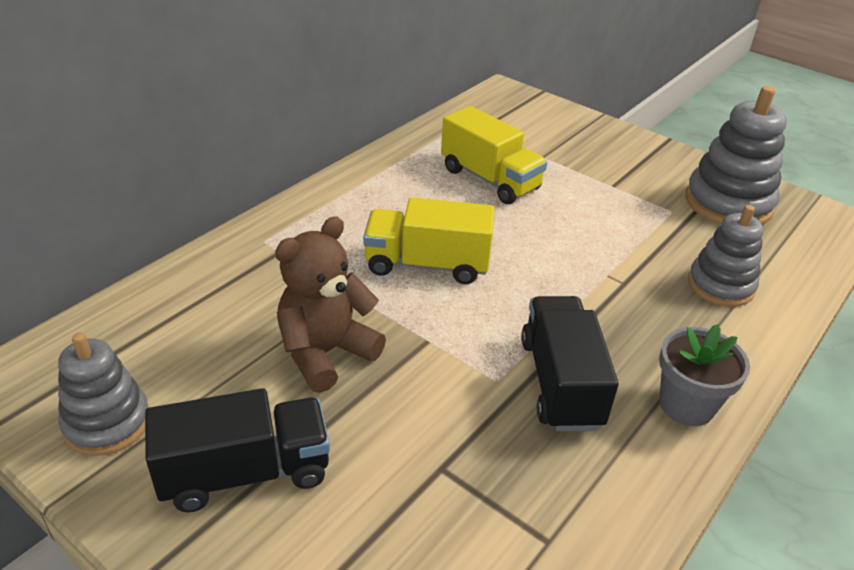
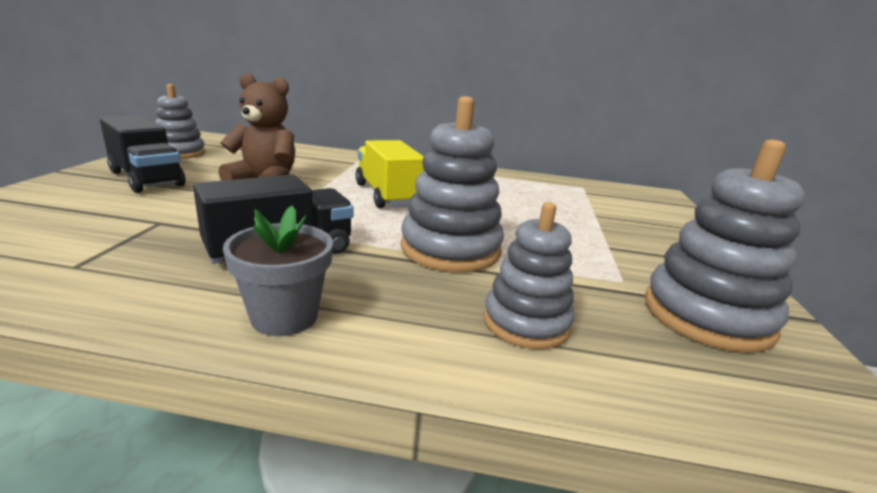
camera: 60 degrees right, 15 degrees down
yellow truck [441,106,547,204] -> none
none -> grey stacking toy [400,96,504,272]

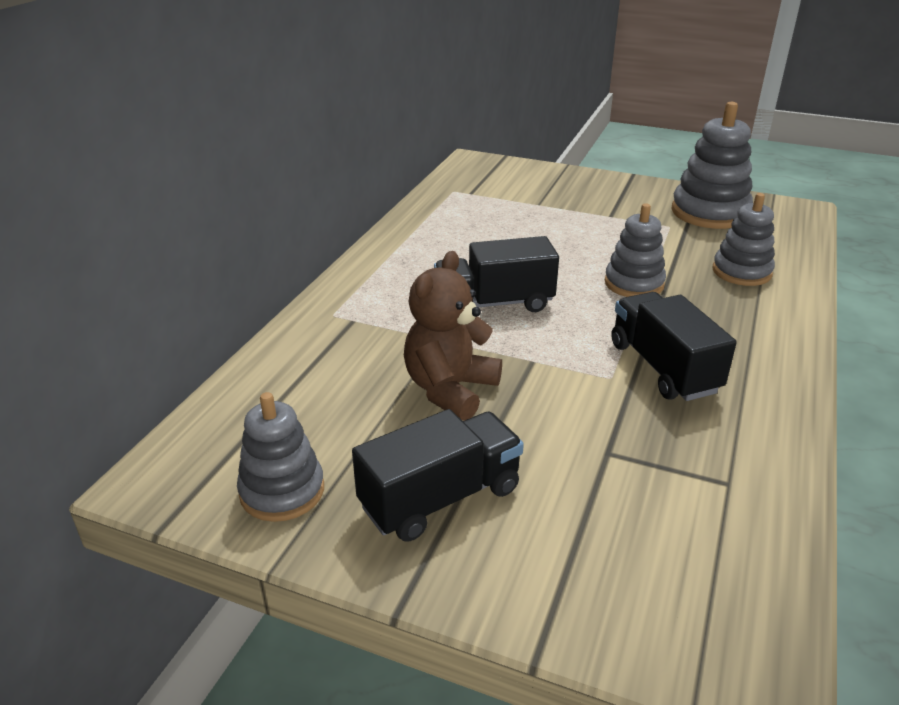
camera: 75 degrees left, 10 degrees up
grey flower pot [223,206,333,336] -> none
yellow truck [355,140,424,208] -> black truck [434,236,559,312]
grey stacking toy [400,96,504,272] -> grey stacking toy [605,203,666,297], size x0.66

